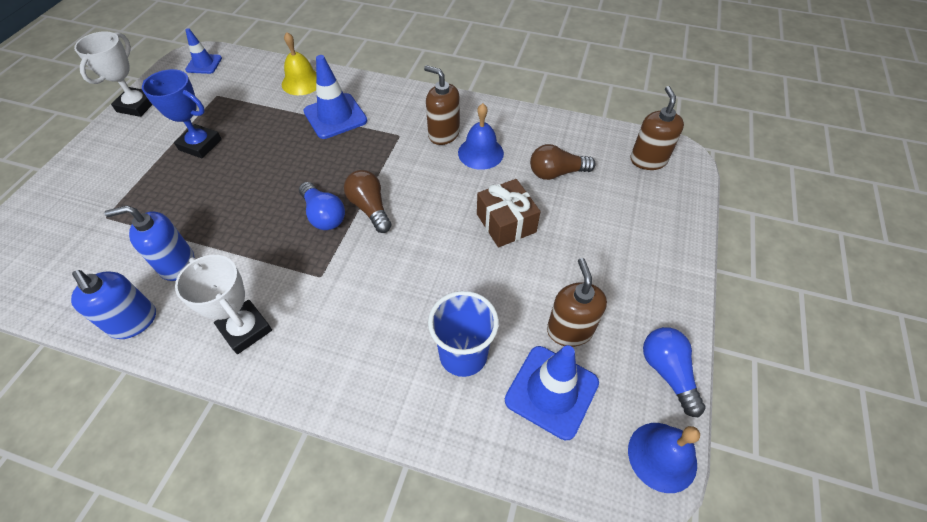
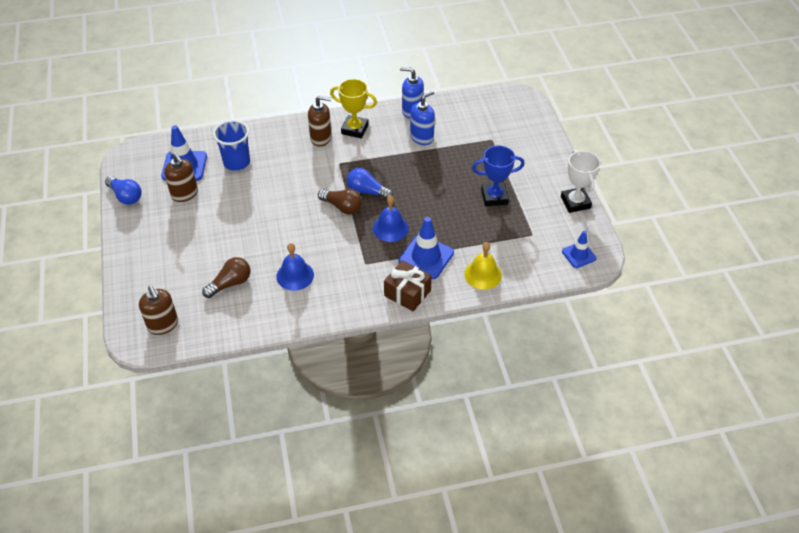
camera: 150 degrees right, 5 degrees down
white trophy [175,255,272,354] -> yellow trophy [330,79,377,138]
brown soap dispenser [424,65,460,145] -> brown soap dispenser moved to [308,96,332,147]
brown gift [477,179,541,247] -> brown gift moved to [384,260,432,311]
blue bell [628,423,700,493] -> blue bell moved to [373,195,409,242]

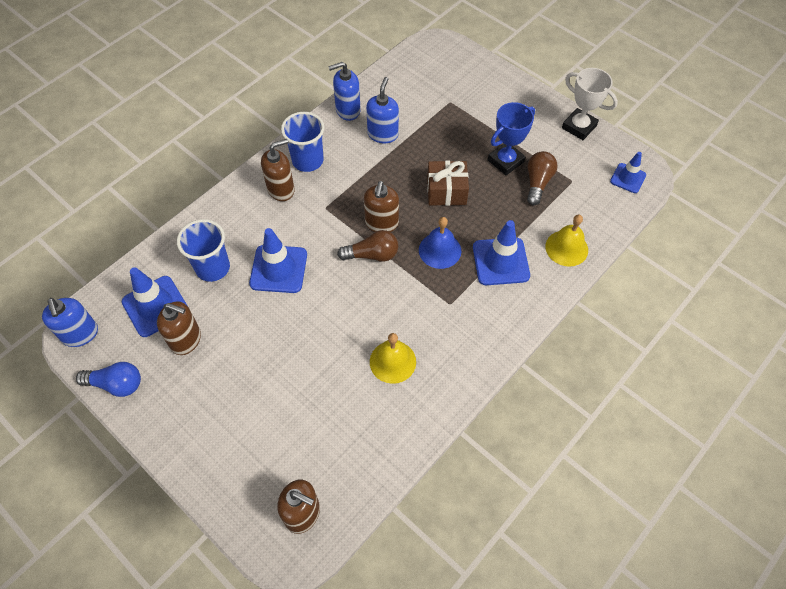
camera: 35 degrees left, 10 degrees up
brown light bulb [202,257,251,298] -> brown light bulb moved to [527,151,558,206]
blue bell [276,243,314,291] -> yellow bell [370,333,416,384]
yellow trophy [330,79,377,138] -> blue cup [281,112,324,172]
blue light bulb [347,168,393,200] -> brown soap dispenser [364,181,399,232]
brown gift [384,260,432,311] -> brown gift moved to [427,161,469,206]
none -> blue soap dispenser [42,298,98,347]
none -> blue traffic cone [249,228,307,293]

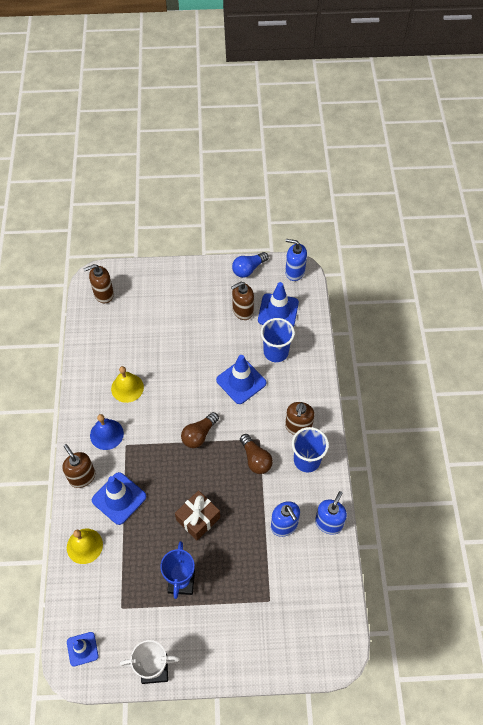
camera: 135 degrees right, 0 degrees up
brown soap dispenser [364,181,399,232] -> brown soap dispenser moved to [62,444,95,488]
blue bell [419,217,461,269] -> blue bell moved to [90,414,124,450]
brown light bulb [527,151,558,206] -> brown light bulb moved to [240,434,273,474]

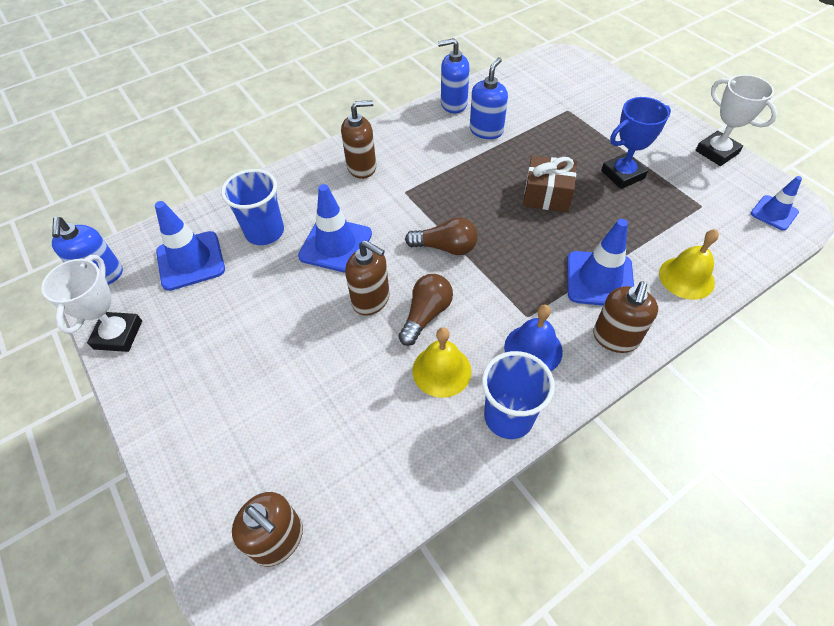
camera: 120 degrees left, 5 degrees down
brown soap dispenser [231,282,254,320] -> brown soap dispenser moved to [345,240,390,316]
blue light bulb [232,252,268,278] -> white trophy [41,255,142,352]
brown light bulb [240,434,273,474] -> brown light bulb moved to [399,274,453,346]
blue cup [292,427,329,472] -> blue cup moved to [482,351,555,439]

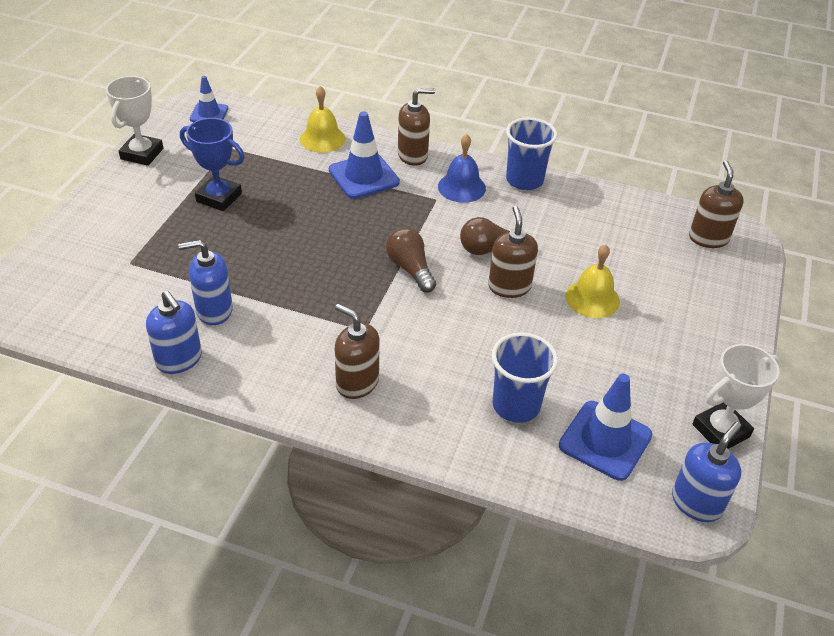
camera: 130 degrees left, 10 degrees down
blue traffic cone [298,184,372,273] -> none
yellow bell [412,327,472,398] -> yellow bell moved to [565,244,620,318]
brown gift [523,156,577,212] -> none

